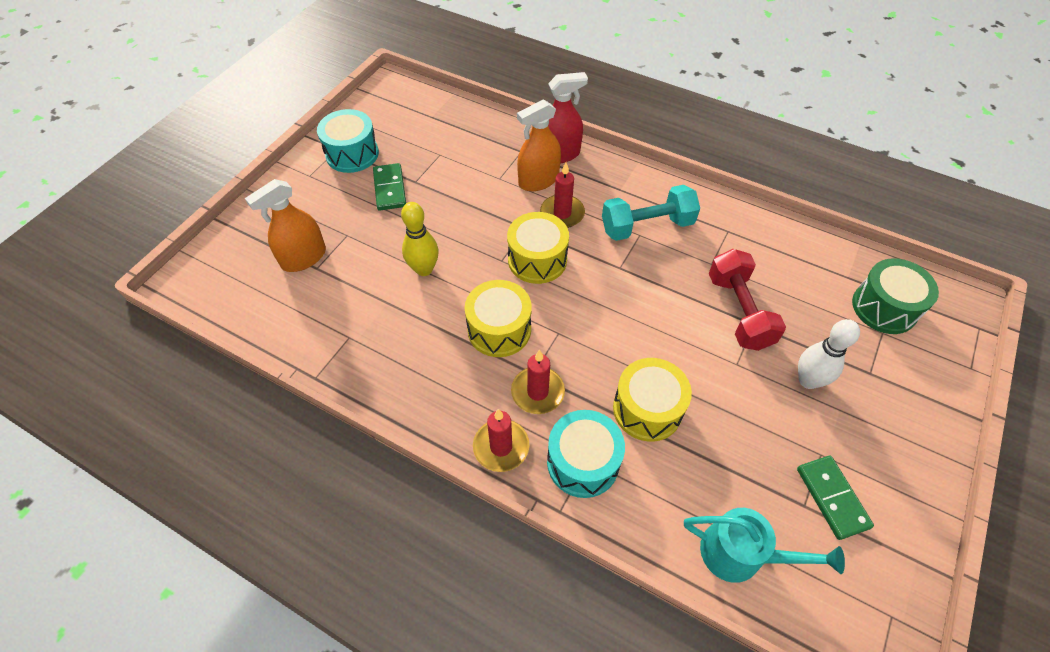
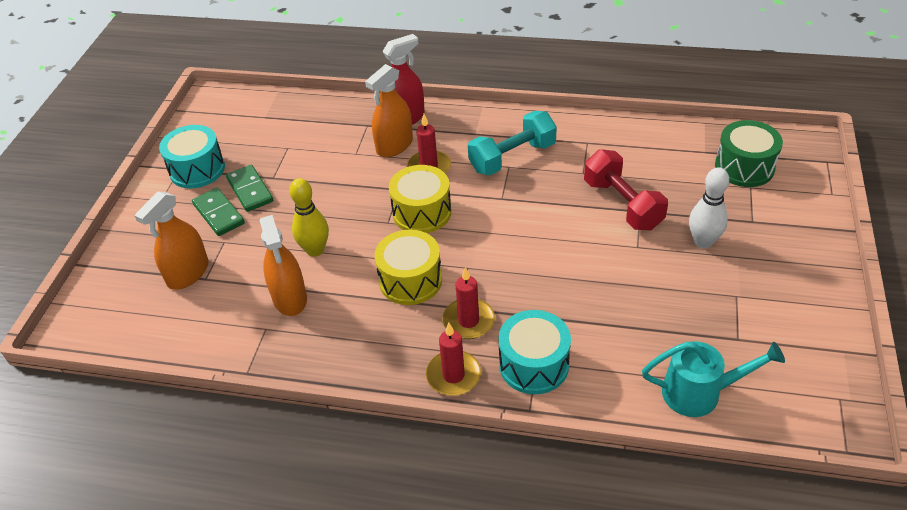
camera: 15 degrees left, 10 degrees down
yellow drum [613,358,692,442] -> none
green domino [797,456,874,540] -> green domino moved to [192,188,245,236]
none -> orange spray bottle [260,215,307,316]

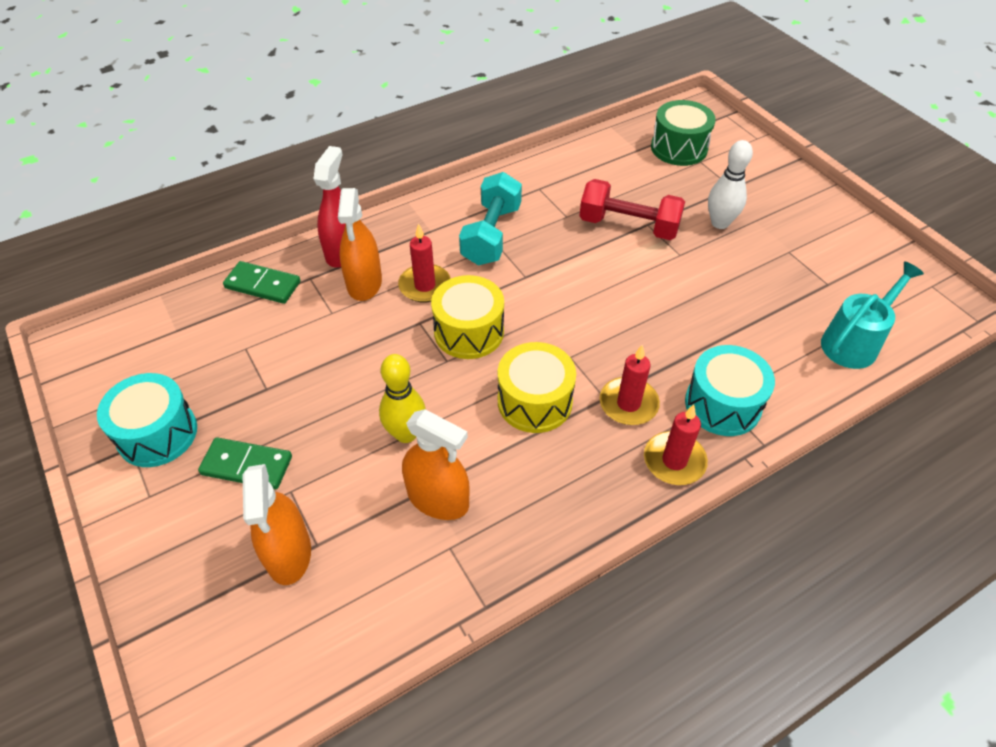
camera: 45 degrees left, 5 degrees up
green domino [226,165,273,212] -> green domino moved to [223,261,300,304]

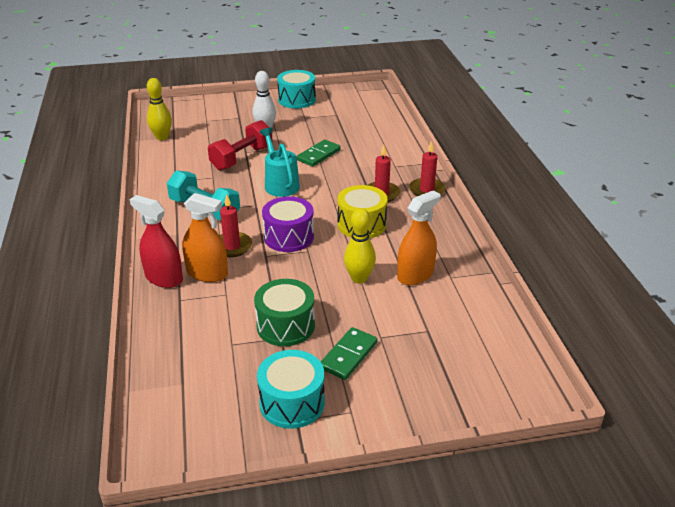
camera: 70 degrees left, 15 degrees down
green domino [223,261,300,304] -> green domino moved to [297,139,341,167]
orange spray bottle [242,464,311,585] -> none
yellow drum [431,275,504,359] -> purple drum [262,196,314,252]
green drum [651,100,716,166] -> green drum moved to [254,279,315,346]
turquoise drum [685,345,775,436] -> turquoise drum moved to [277,70,316,109]
turquoise watering can [821,261,924,369] -> turquoise watering can moved to [260,128,300,197]
none -> yellow bowling pin [147,78,172,140]

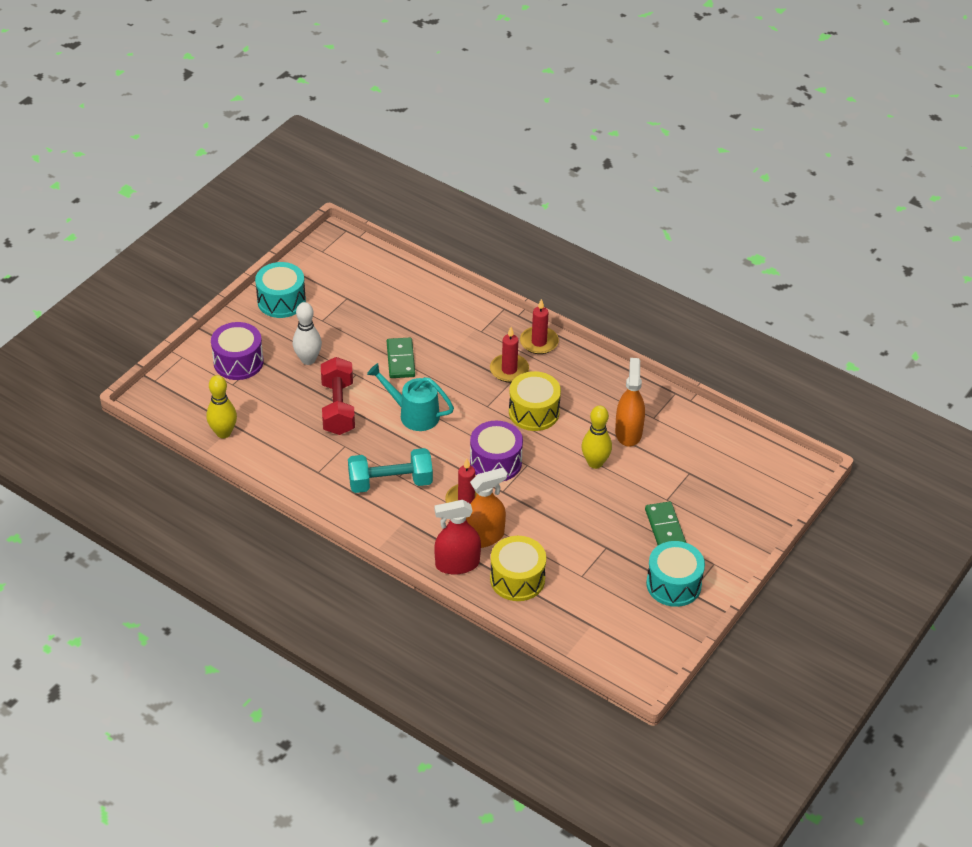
camera: 45 degrees left, 10 degrees up
green drum [254,279,315,346] -> none
none -> purple drum [211,322,264,380]
none -> yellow drum [490,536,546,601]

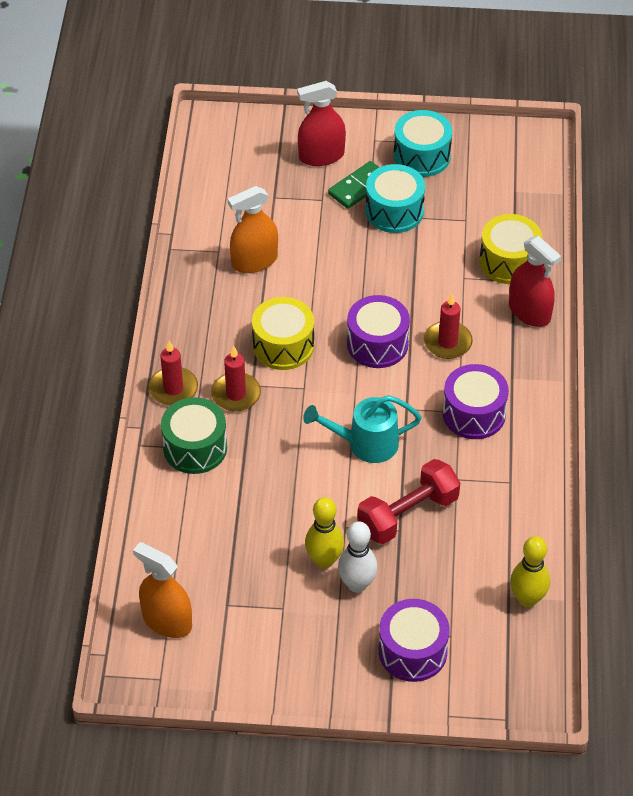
camera: 120 degrees left, 5 degrees up
turquoise drum [255,262,306,318] -> turquoise drum moved to [365,164,425,233]
turquoise dumbbell [348,448,433,493] -> purple drum [442,364,509,439]
turquoise watering can [367,363,454,431] -> turquoise watering can turned 90 degrees clockwise [303,395,422,463]
green domino [387,338,415,378] -> none
orange spray bottle [466,468,507,548] -> orange spray bottle moved to [133,542,192,638]
yellow bowling pin [582,405,612,469] -> yellow bowling pin moved to [305,497,344,569]
none -> green drum [161,397,227,474]
none -> red spray bottle [297,81,346,166]

